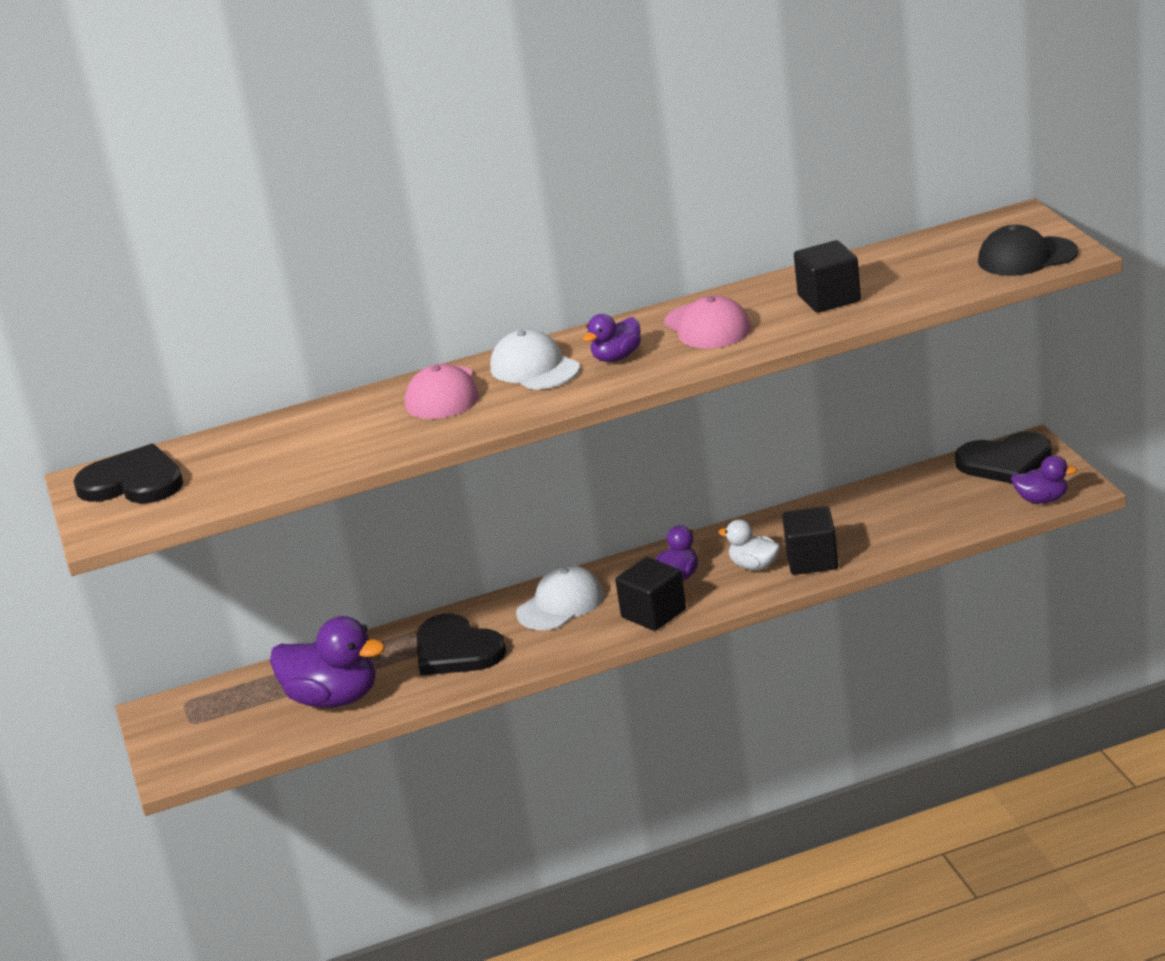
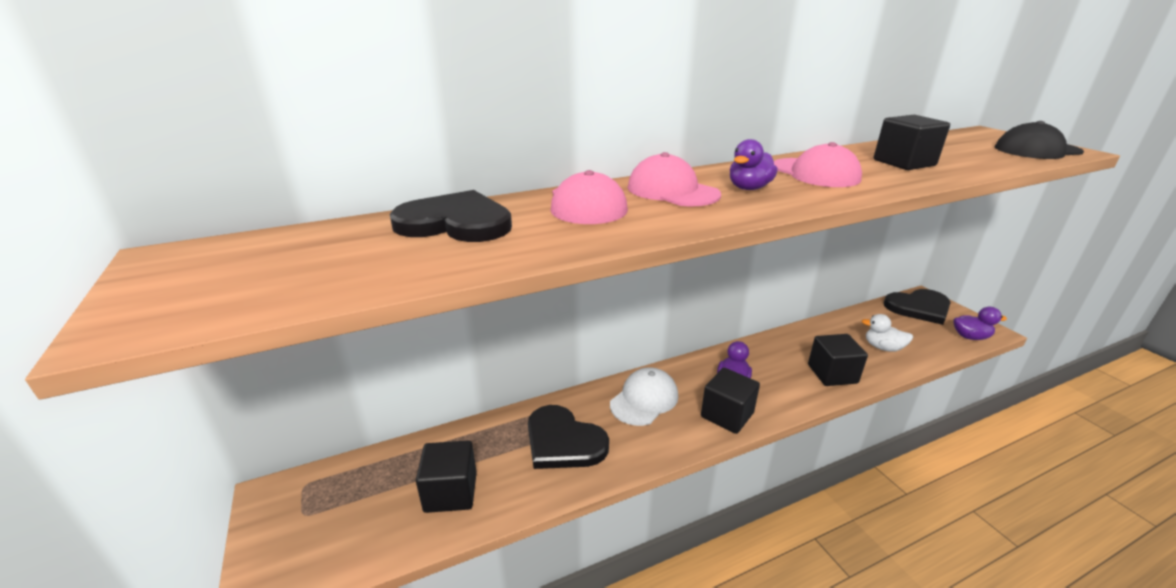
camera: 10 degrees left, 0 degrees up
black heart [73,444,183,504] -> black heart moved to [390,190,512,242]
purple duck [270,616,385,708] -> black cube [416,440,477,513]
white cap [490,329,580,389] -> pink cap [628,152,721,207]
white duck [718,519,780,570] -> white duck moved to [862,314,913,352]

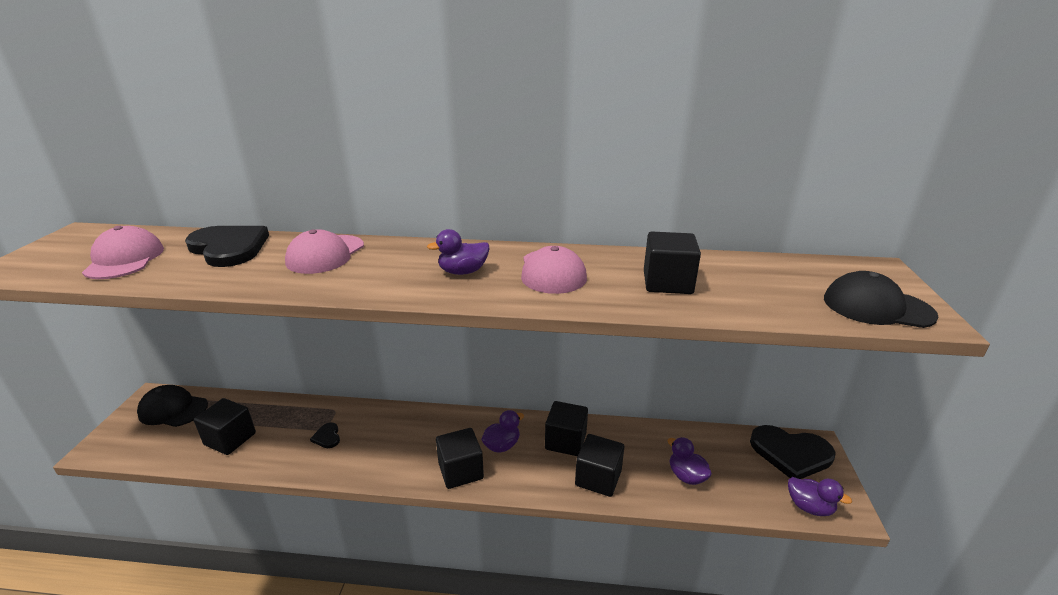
camera: 30 degrees right, 0 degrees up
black heart [528,405,609,469] -> black heart [310,423,340,448], size x0.44
white cap [610,367,678,426] -> none
pink cap [628,152,721,207] -> pink cap moved to [82,226,164,279]
white duck [862,314,913,352] -> purple duck [667,437,712,485]
none -> black cap [137,385,208,427]
none -> black cube [545,401,588,456]

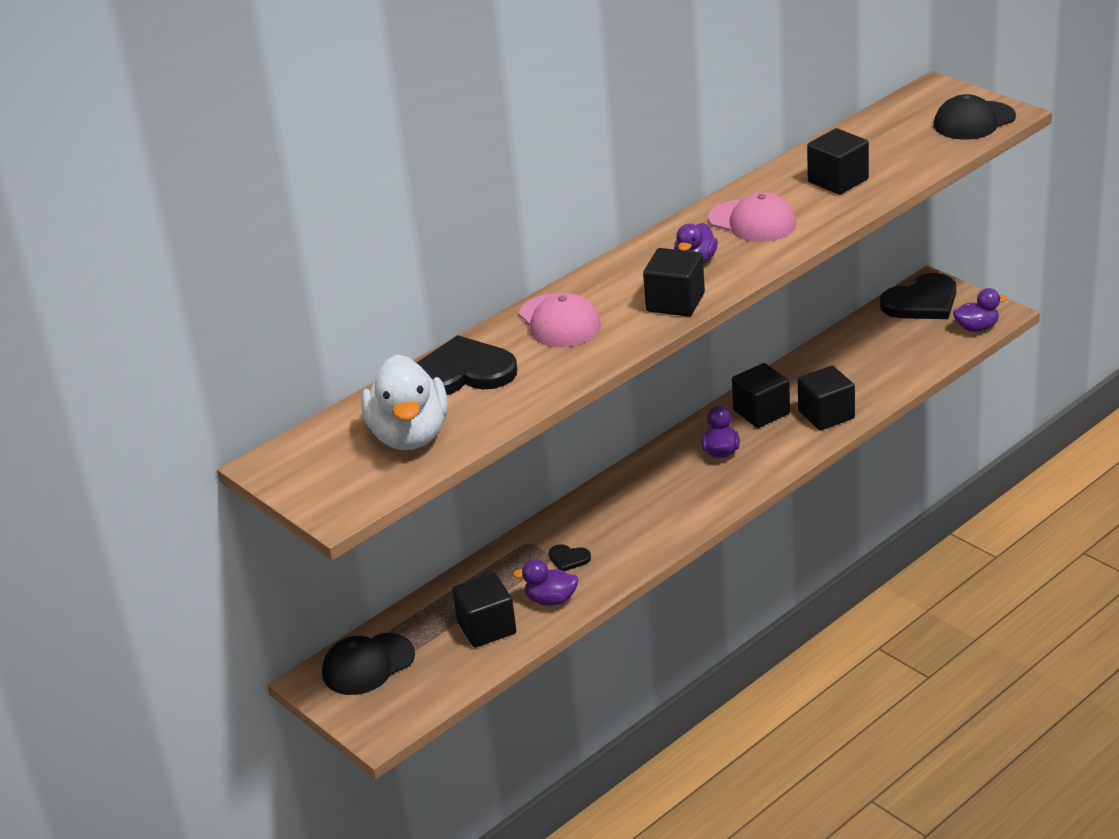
camera: 45 degrees left, 5 degrees up
pink cap [82,226,164,279] -> white duck [361,355,448,450]
black cube [436,428,484,489] -> black cube moved to [643,248,705,317]
purple duck [667,437,712,485] -> purple duck moved to [513,559,578,606]

